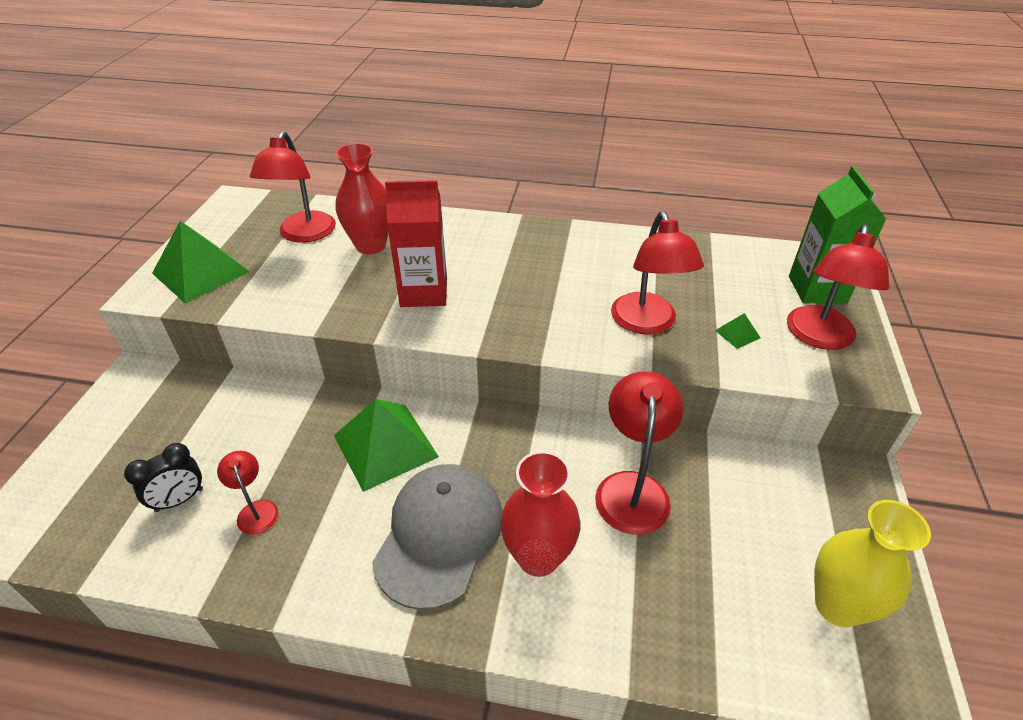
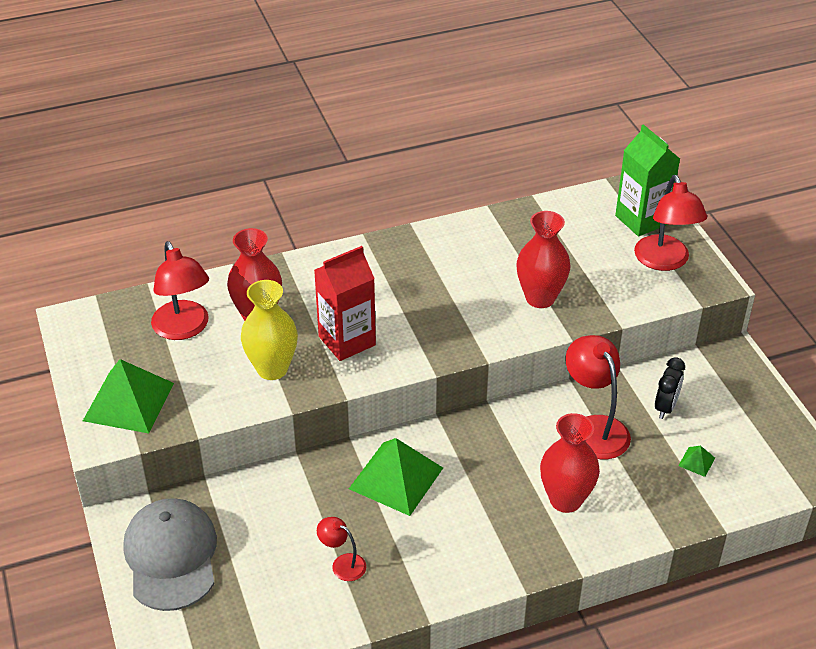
camera: 30 degrees left, 0 degrees up
black clock [124,443,203,512] -> black clock moved to [655,357,685,419]
grey cap [372,464,502,610] -> grey cap moved to [123,498,217,611]
red lamp [611,211,704,334] -> red vase [516,211,570,308]
green pyramid [715,313,760,349] -> green pyramid moved to [678,446,715,477]
yellow vase [814,500,931,628] -> yellow vase moved to [241,280,298,380]

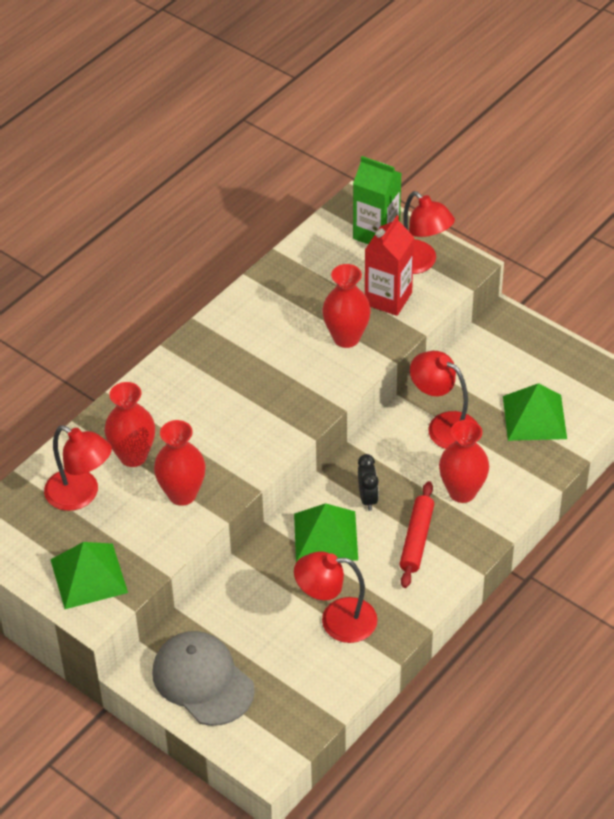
camera: 30 degrees left, 5 degrees up
yellow vase [241,280,298,380] -> red vase [154,420,206,506]
red carton [314,246,376,361] -> red carton moved to [365,215,414,316]
red lamp [317,517,366,581] -> red lamp [294,551,378,643], size x1.89
black clock [655,357,685,419] -> black clock moved to [358,454,379,511]
green pyramid [678,446,715,477] -> green pyramid [503,383,567,441], size x2.42
none -> red rolling pin [400,481,434,588]

